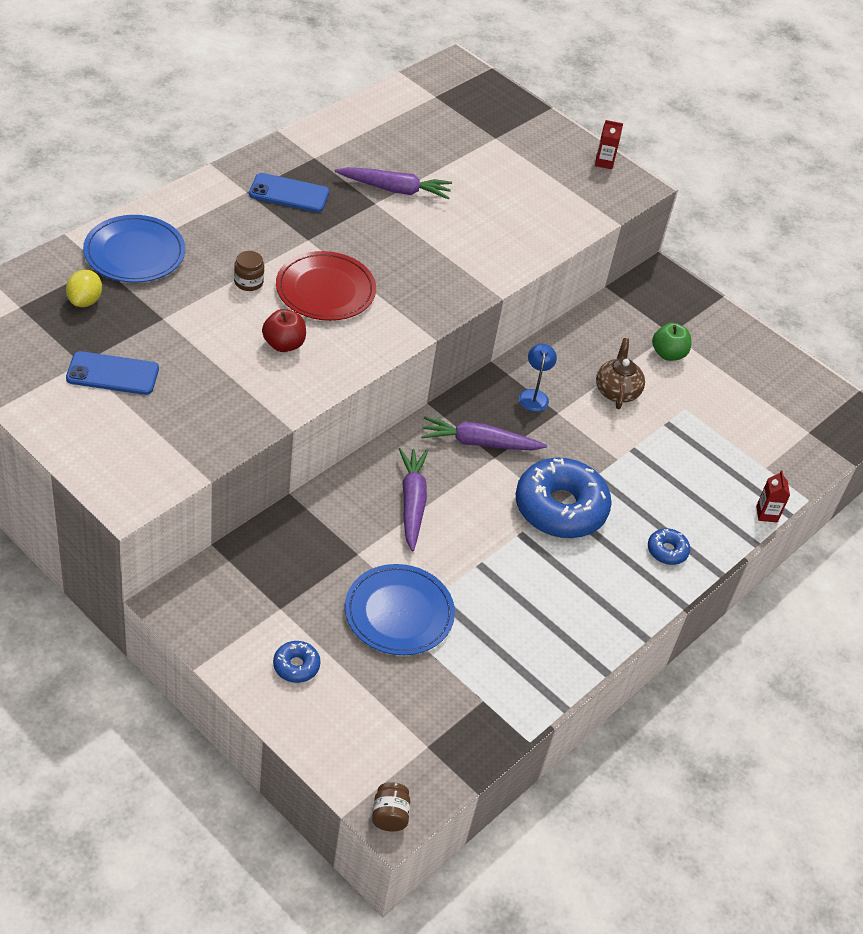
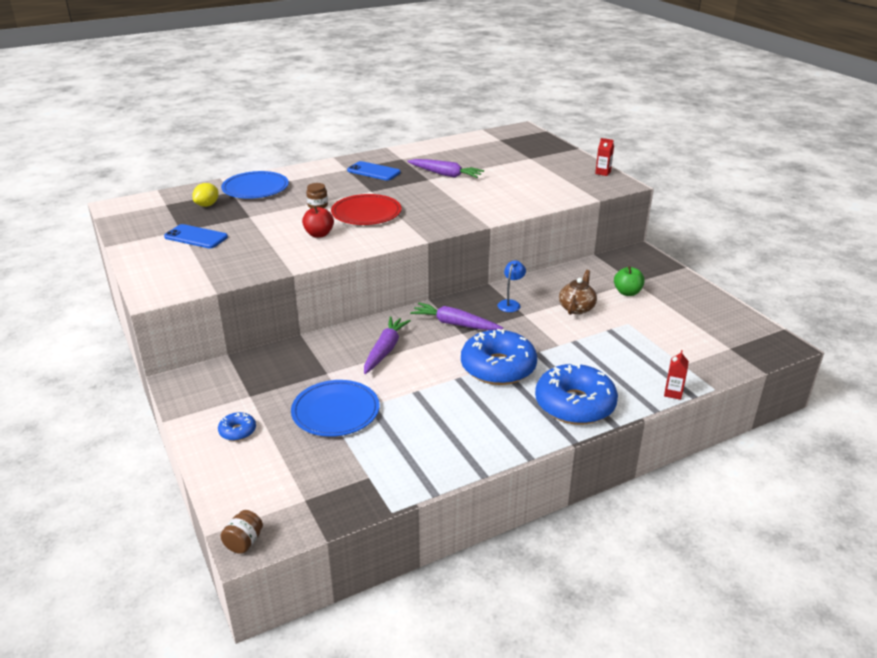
camera: 25 degrees right, 15 degrees down
blue donut [648,528,690,565] -> blue donut [535,363,618,425], size x2.27

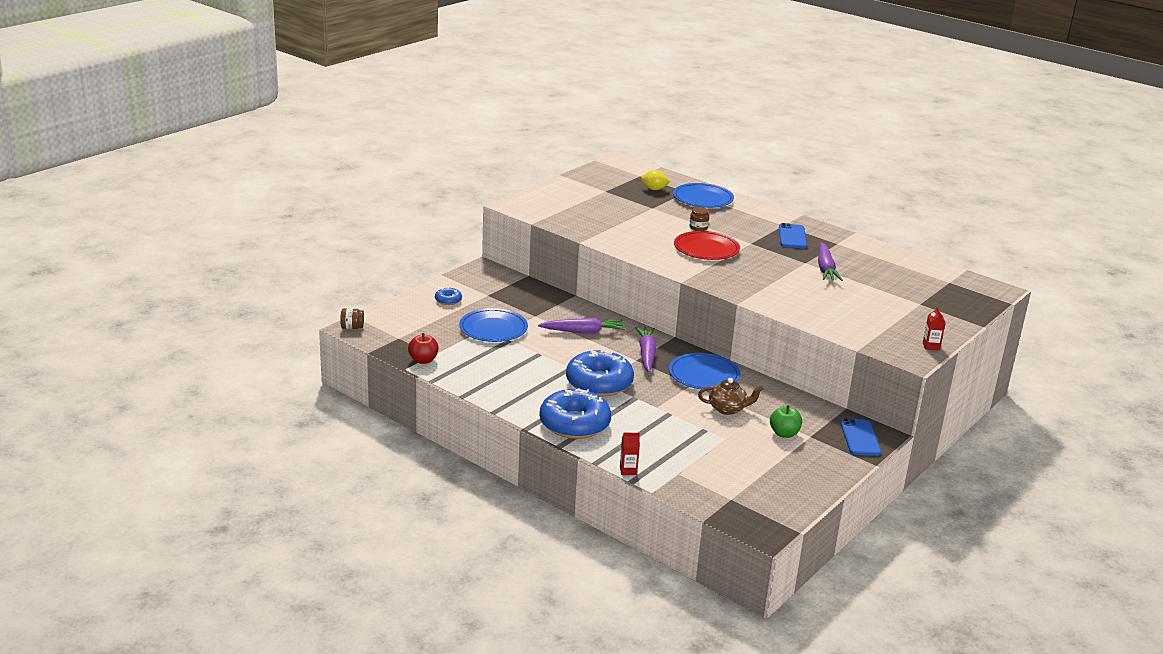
camera: 65 degrees right, 5 degrees down
blue phone [164,224,228,248] -> blue phone moved to [840,418,881,456]
red apple [302,206,334,238] -> red apple moved to [408,333,439,364]
blue lamp [498,260,526,312] -> blue plate [669,353,741,389]

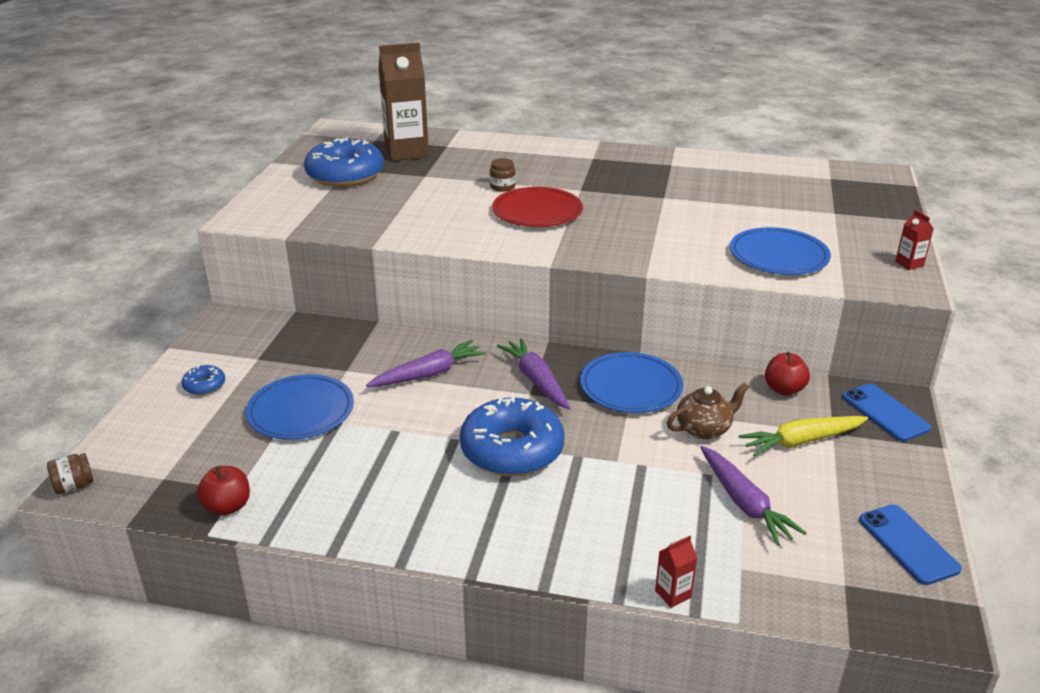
camera: 25 degrees left, 5 degrees up
blue donut [539,388,611,439] -> blue donut moved to [304,137,384,187]
yellow lemon [641,170,670,190] -> brown carton [379,43,429,161]
blue plate [673,183,734,208] -> blue plate moved to [730,227,831,275]
green apple [770,405,802,438] -> yellow carrot [738,416,868,456]
blue phone [779,223,807,249] -> blue phone moved to [859,504,962,585]
purple carrot [818,243,843,281] -> purple carrot moved to [700,446,807,545]
none -> red apple [765,352,810,395]

